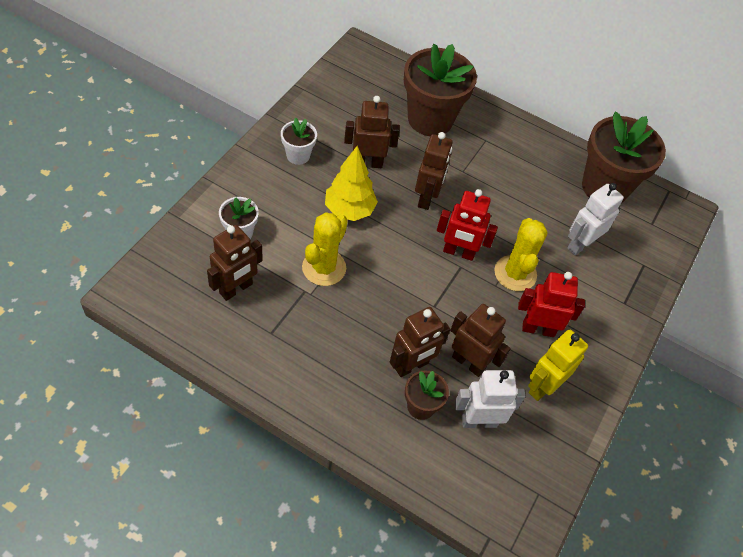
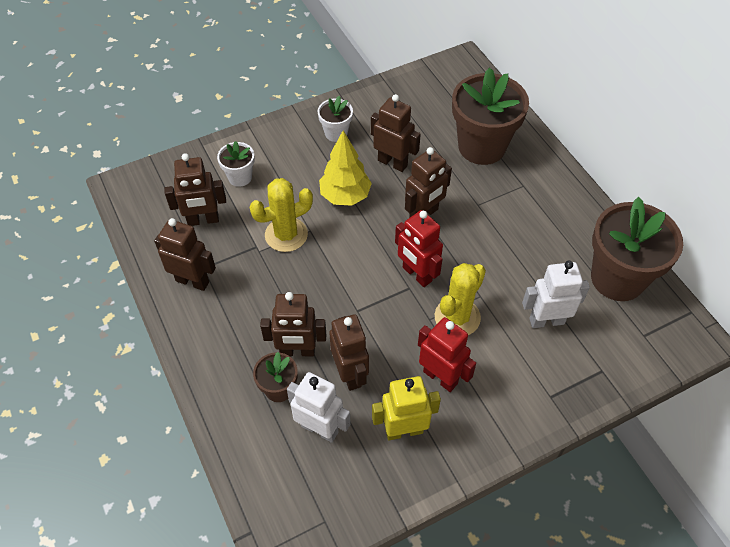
camera: 40 degrees right, 0 degrees up
none -> brown robot [154,218,216,291]

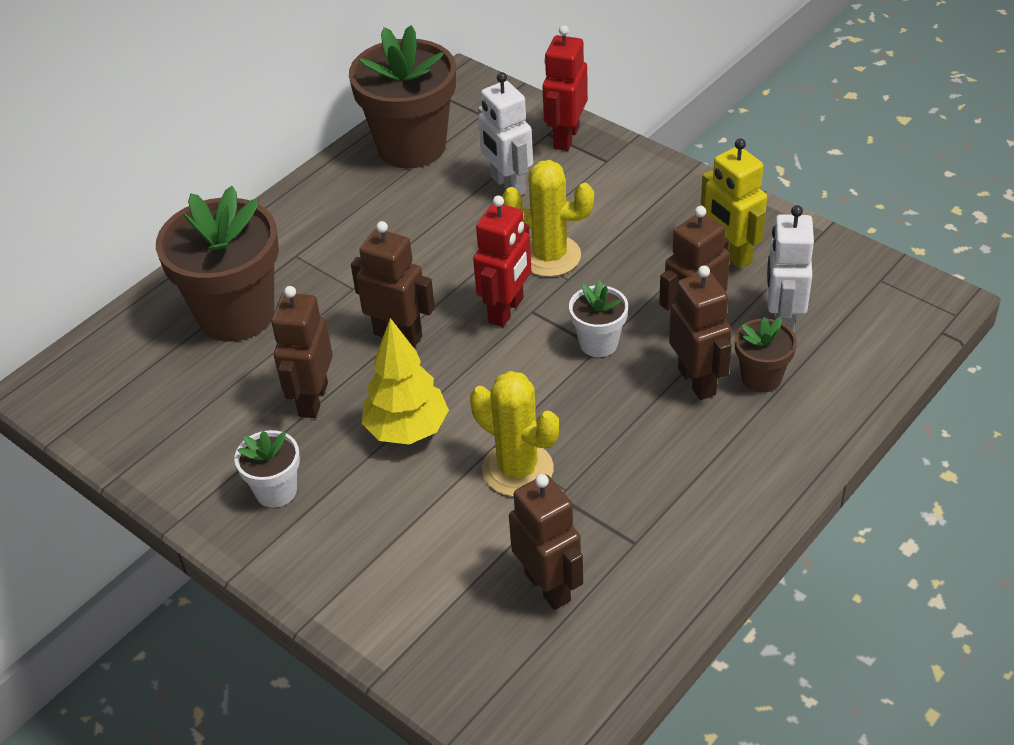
camera: 110 degrees left, 10 degrees down
brown robot [154,218,216,291] -> none
white flower pot [217,141,255,187] -> white flower pot moved to [569,280,628,357]
red robot [418,317,476,392] -> red robot moved to [542,25,588,151]

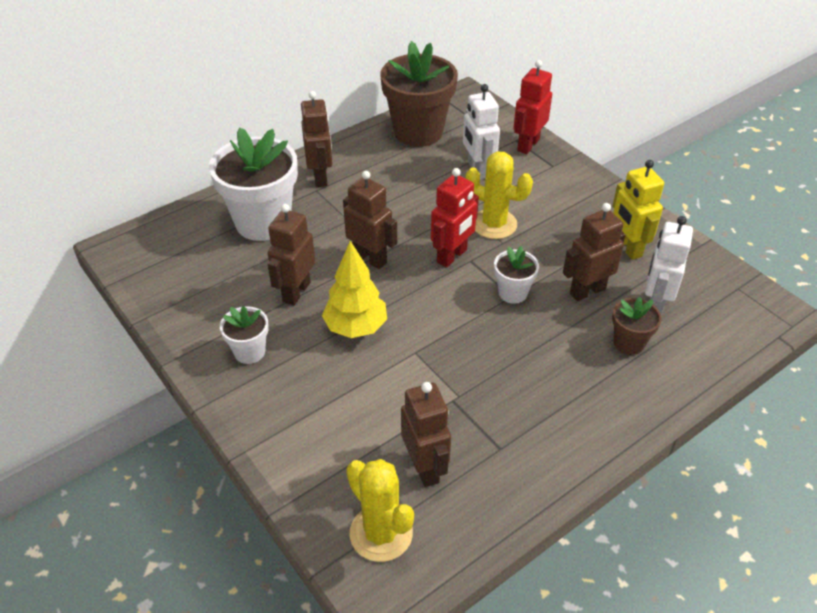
camera: 10 degrees right, 0 degrees up
brown flower pot [156,186,279,342] -> white flower pot [209,128,298,241]
yellow cactus [470,371,559,497] -> yellow cactus moved to [346,459,414,562]
brown robot [669,265,732,400] -> brown robot moved to [301,91,333,187]

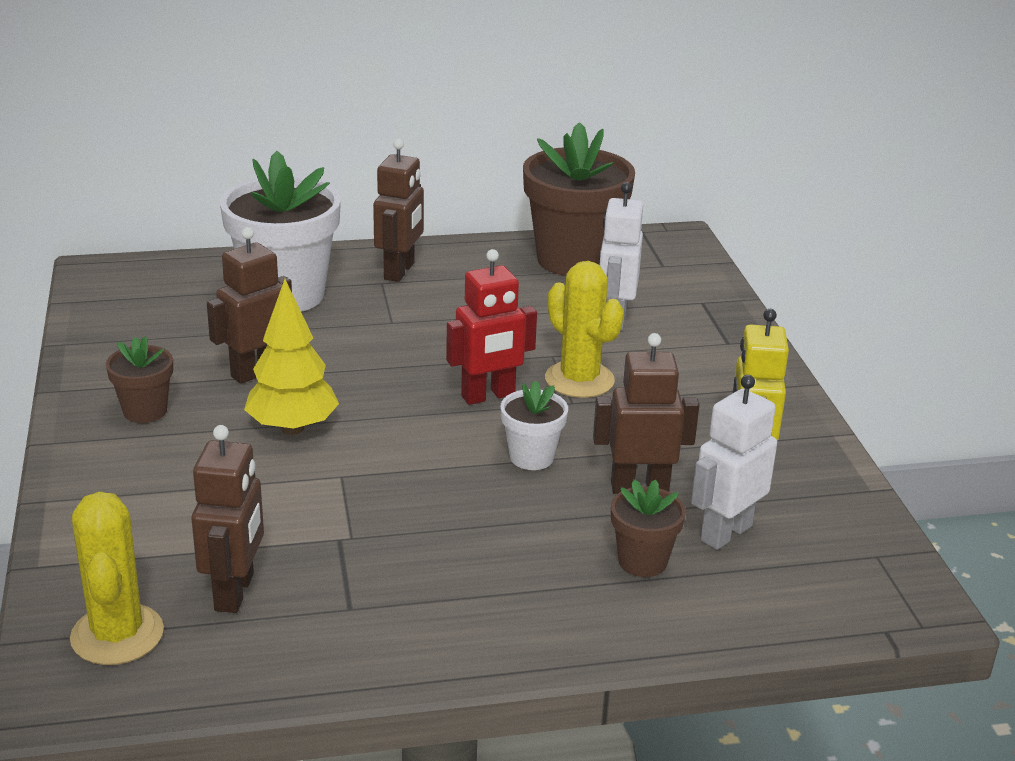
camera: 25 degrees right, 15 degrees down
white flower pot [220,306,269,364] -> brown flower pot [106,336,173,423]
brown robot [343,171,397,269] -> none
red robot [513,60,552,154] -> none

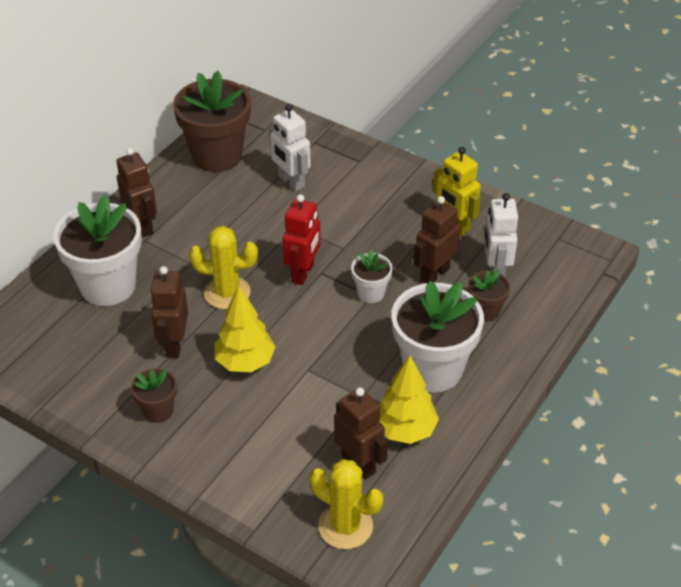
camera: 45 degrees left, 15 degrees up
yellow cactus [545,261,624,398] -> yellow cactus moved to [189,226,258,309]
none -> yellow tree [379,355,439,444]
none -> white flower pot [391,281,484,392]

